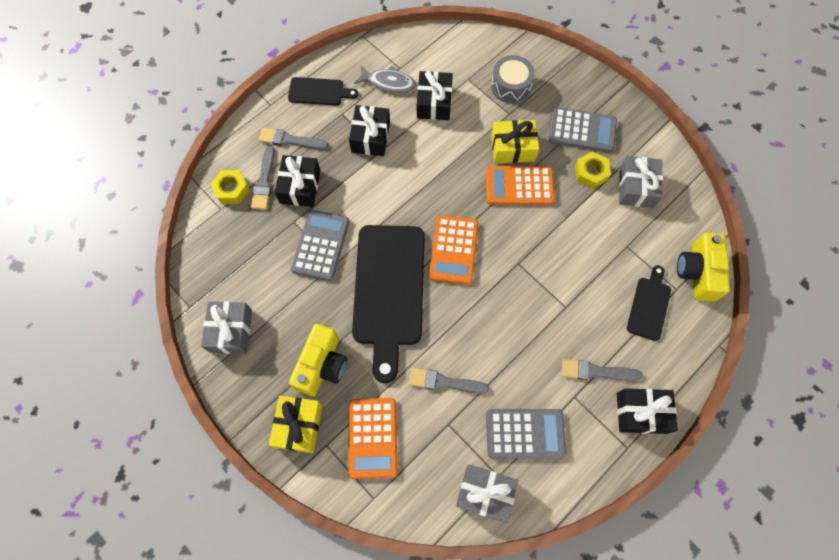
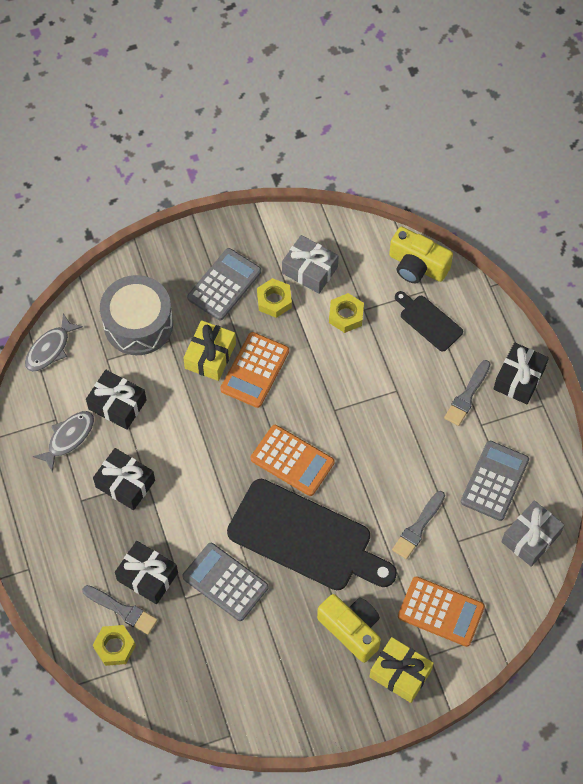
camera: 65 degrees left, 5 degrees down
grey gift [201,301,252,354] -> none
grey brush [259,128,329,150] -> none
black cutting board [288,77,358,106] -> none
grey drum [491,55,535,103] -> grey drum [100,275,173,355], size x1.53
none -> grey fish [25,313,83,372]
none -> yellow nut [329,293,364,333]

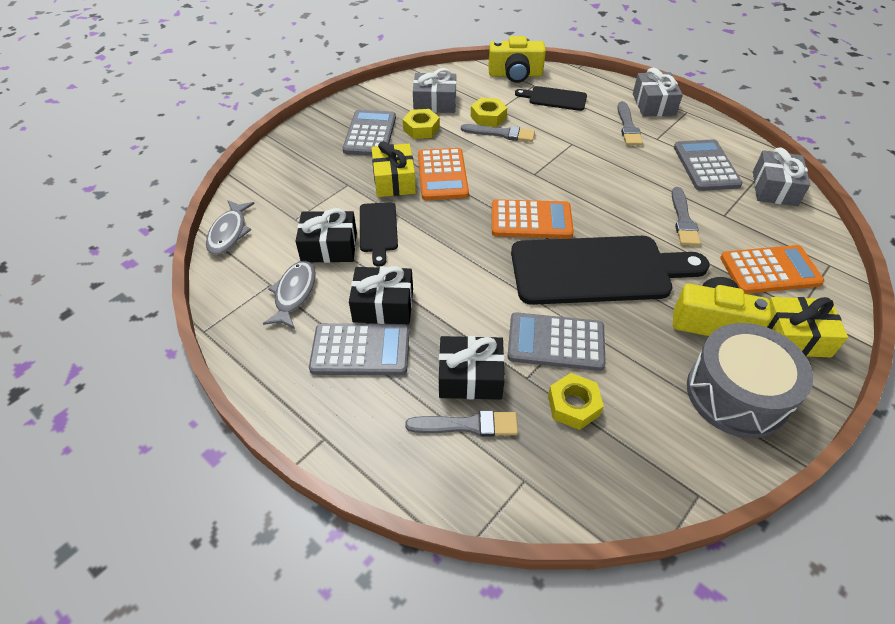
camera: 30 degrees left, 15 degrees down
yellow nut [93,625,136,666] -> yellow nut moved to [548,373,604,430]
grey drum [100,275,173,355] -> grey drum moved to [687,323,813,438]
black gift [494,343,549,404] -> grey gift [633,68,683,116]
none -> grey calculator [309,324,409,375]
none -> black cutting board [360,202,398,267]
none -> grey brush [461,124,535,142]

